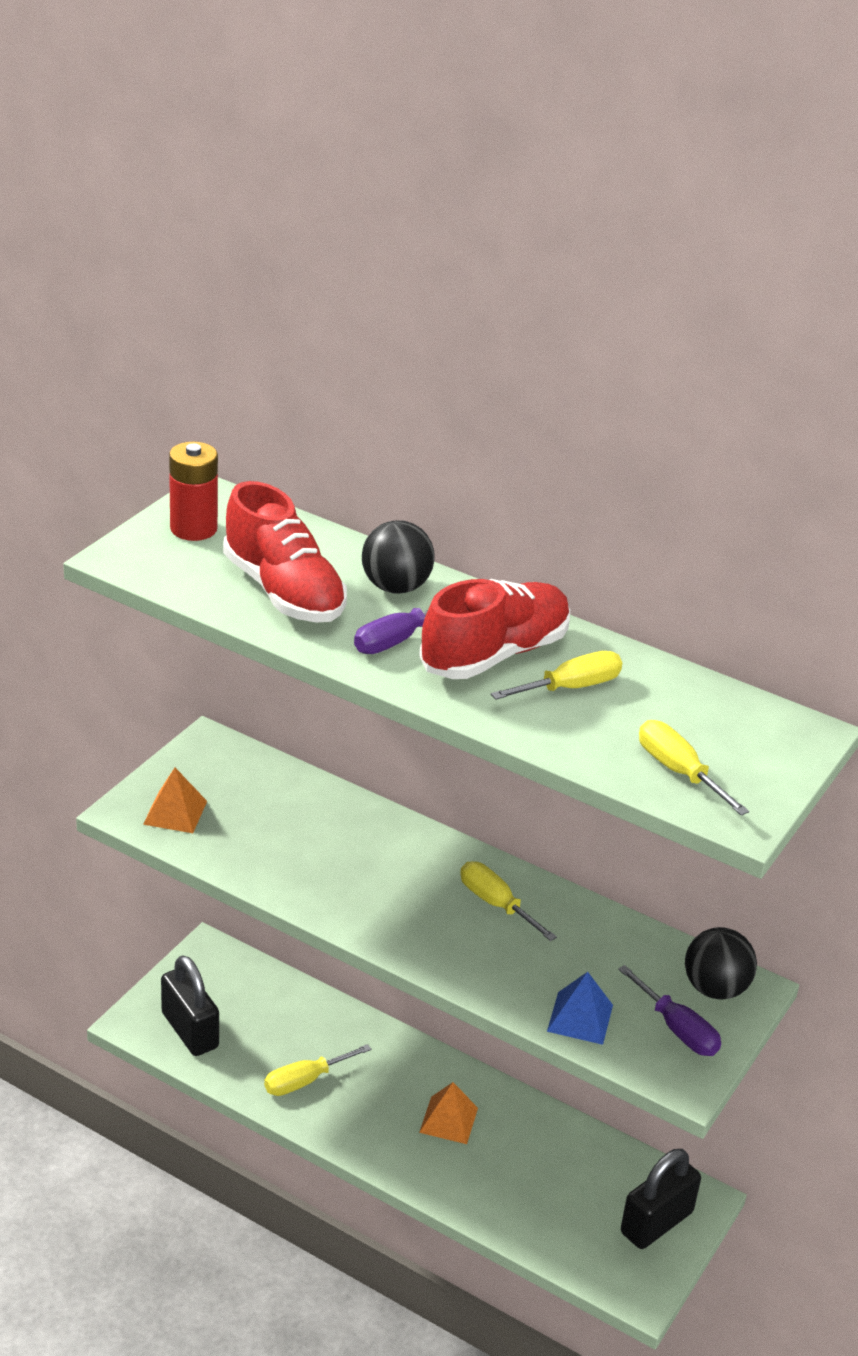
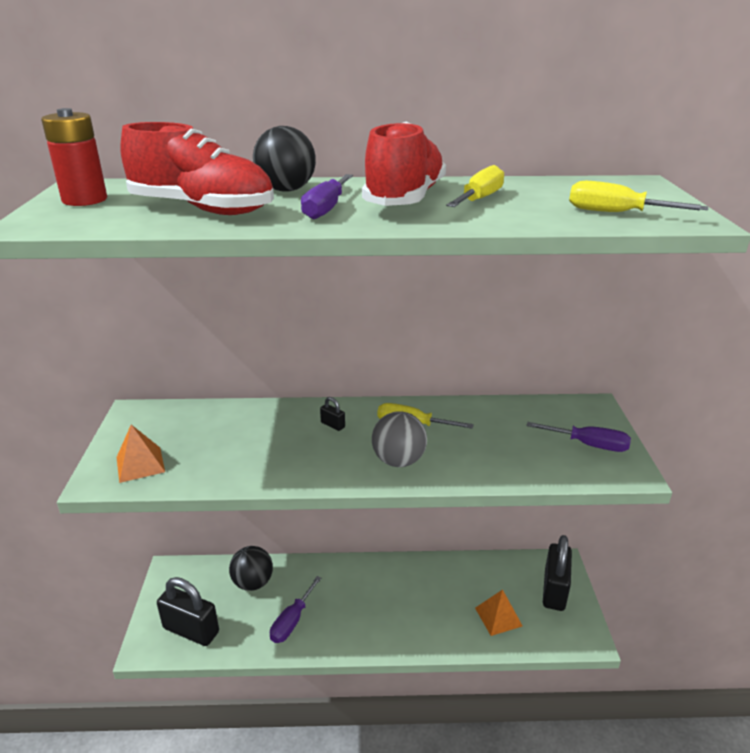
camera: 30 degrees left, 5 degrees down
yellow screwdriver [264,1044,371,1096] -> purple screwdriver [270,576,321,643]
orange pyramid [419,1082,478,1144] -> orange pyramid moved to [475,589,522,636]
blue pyramid [547,972,613,1045] -> none
black ball [685,927,757,999] -> black ball moved to [229,546,273,591]
none -> black padlock [320,397,345,431]
none -> grey ball [372,411,427,467]

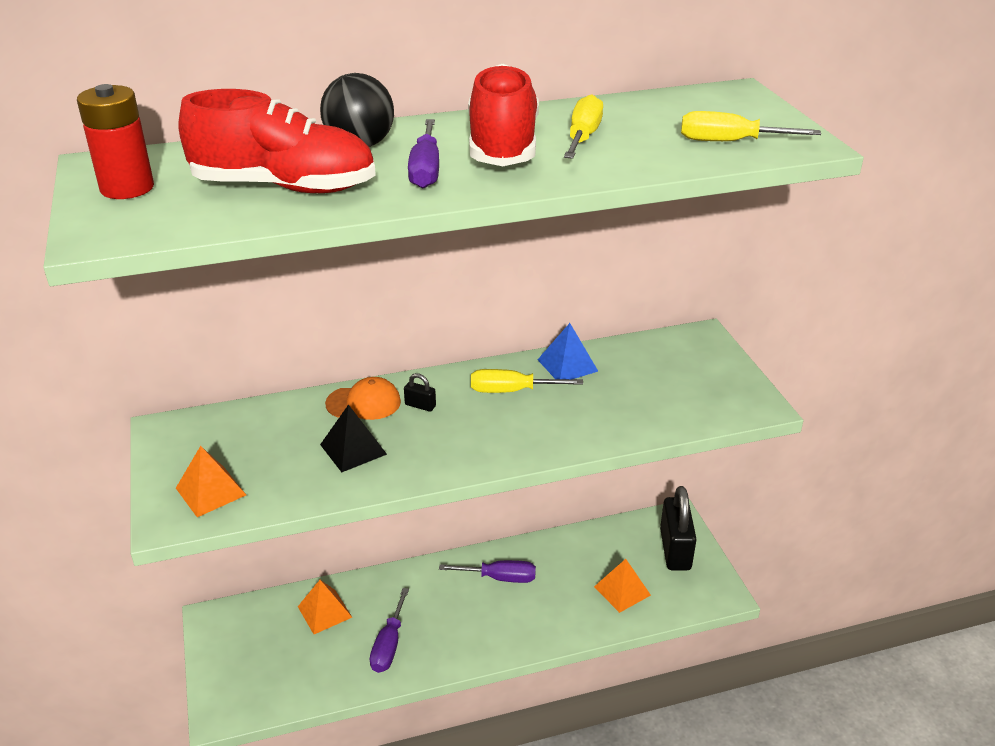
camera: 15 degrees left, 5 degrees up
black padlock [157,577,219,646] -> none
black ball [229,546,273,591] -> orange pyramid [298,580,352,634]
grey ball [372,411,427,467] -> none
purple screwdriver [527,422,631,452] -> purple screwdriver moved to [439,560,536,583]
none -> black pyramid [320,404,387,472]
none -> orange cap [325,377,401,420]
none -> blue pyramid [538,323,598,379]

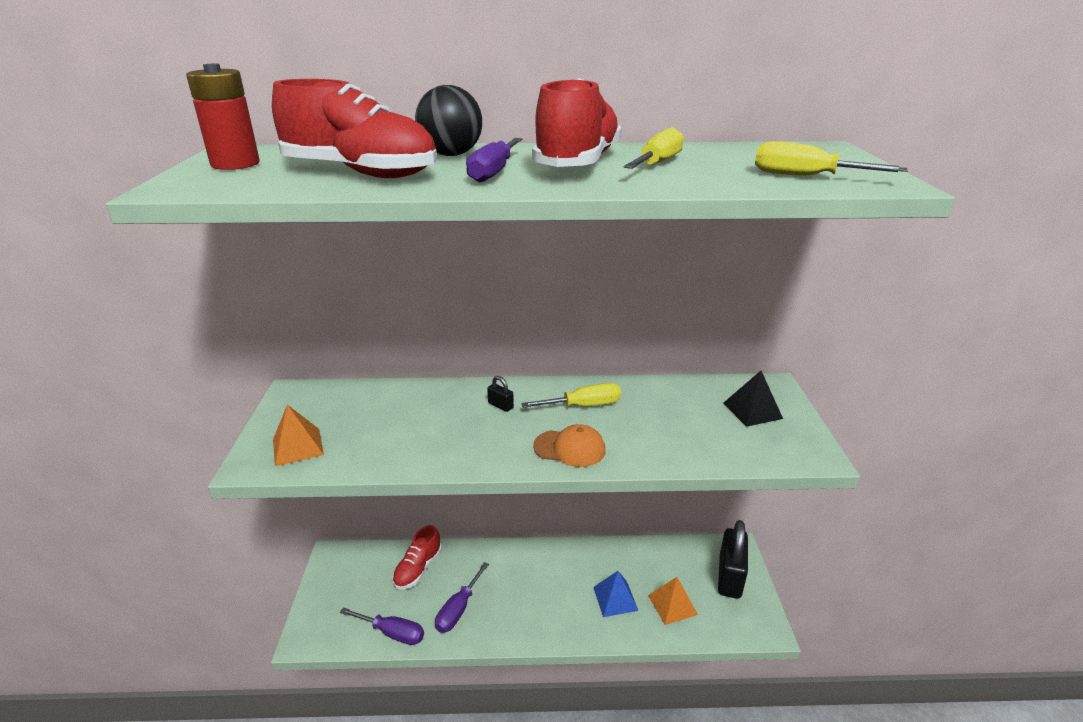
camera: 15 degrees right, 5 degrees down
orange pyramid [298,580,352,634] -> red shoe [392,525,442,590]
black pyramid [320,404,387,472] -> black pyramid moved to [723,371,783,427]
orange cap [325,377,401,420] -> orange cap moved to [533,424,605,467]
purple screwdriver [439,560,536,583] -> purple screwdriver moved to [340,607,424,645]
yellow screwdriver [471,369,583,393] -> yellow screwdriver turned 150 degrees clockwise [521,383,621,408]
blue pyramid [538,323,598,379] -> blue pyramid moved to [593,571,638,617]

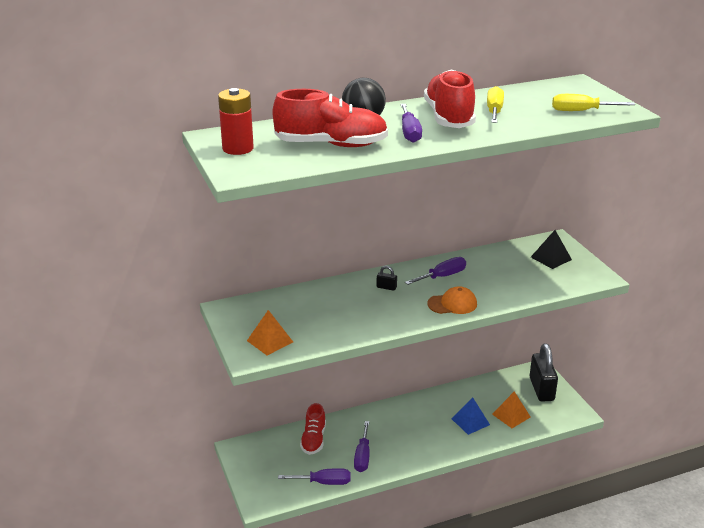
camera: 20 degrees left, 0 degrees up
yellow screwdriver [521,383,621,408] -> purple screwdriver [405,257,466,285]

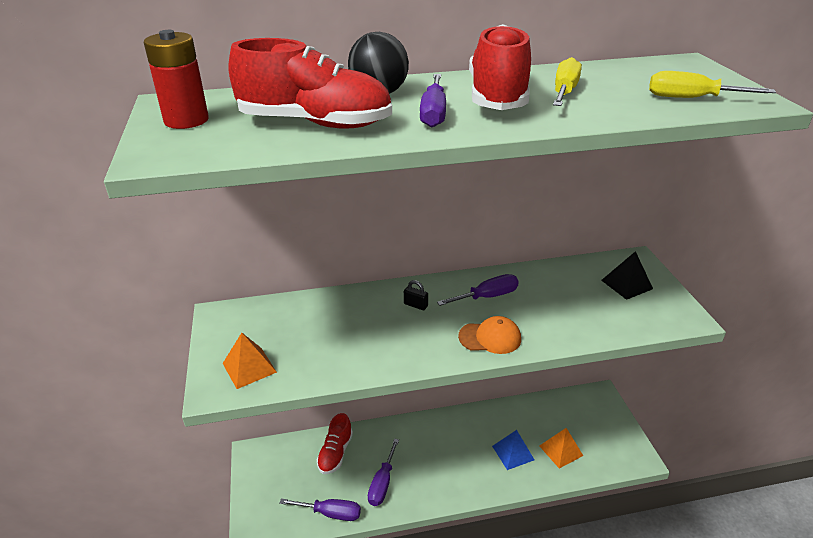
camera: 10 degrees right, 5 degrees up
black padlock [530,343,558,402] -> none

